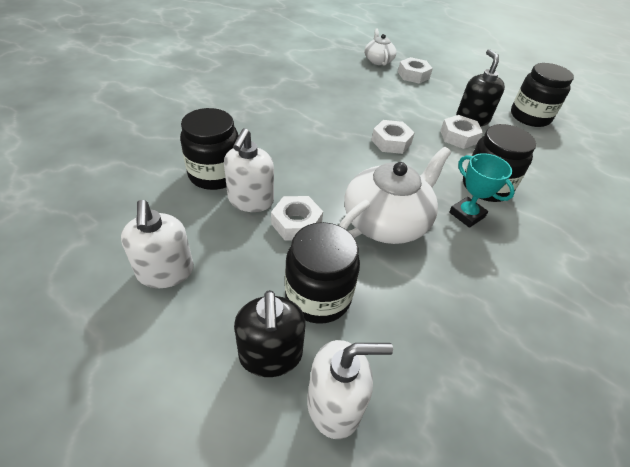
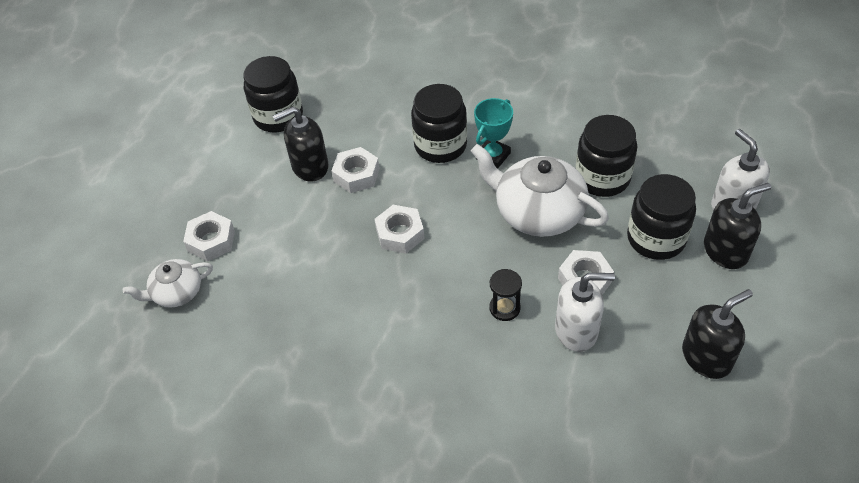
camera: 100 degrees left, 5 degrees up
white soap dispenser [121,200,194,288] -> black soap dispenser [682,289,753,379]
black jar [180,108,238,190] -> black jar moved to [576,115,637,197]
none -> black hourglass [489,269,522,321]

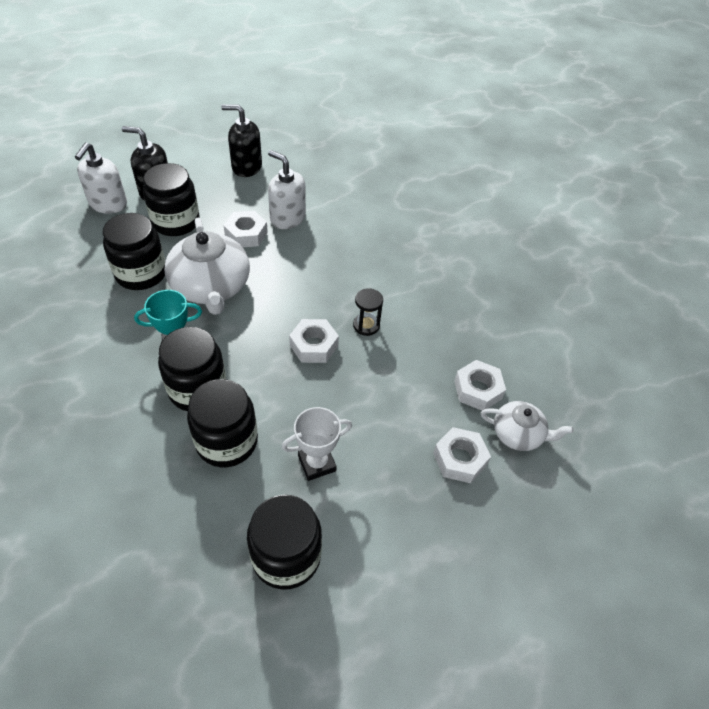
camera: 145 degrees left, 0 degrees up
black soap dispenser [273,106,329,182] -> white trophy [282,407,352,481]
white nut [331,147,380,193] -> white nut moved to [454,360,506,411]
black hourglass [489,269,522,321] -> black hourglass moved to [353,288,383,336]
none -> black jar [187,379,258,467]

